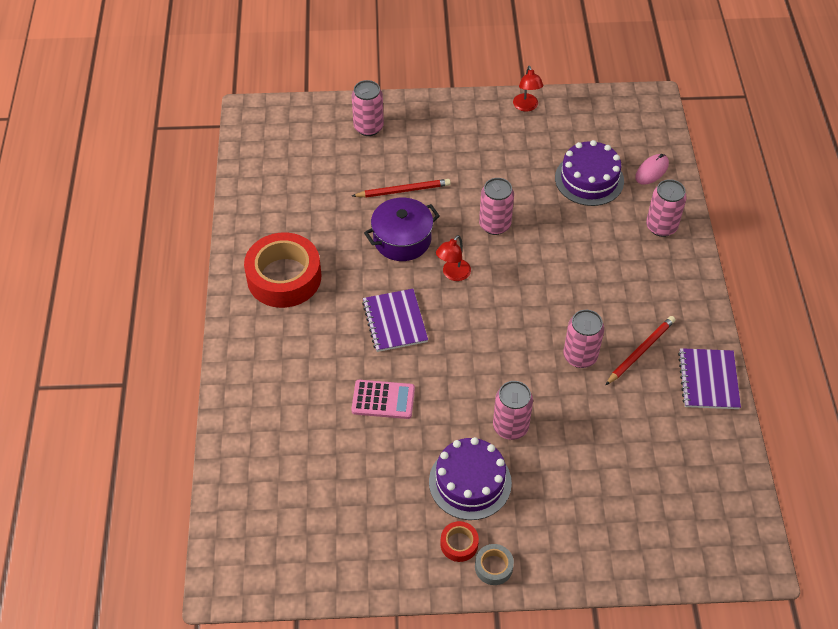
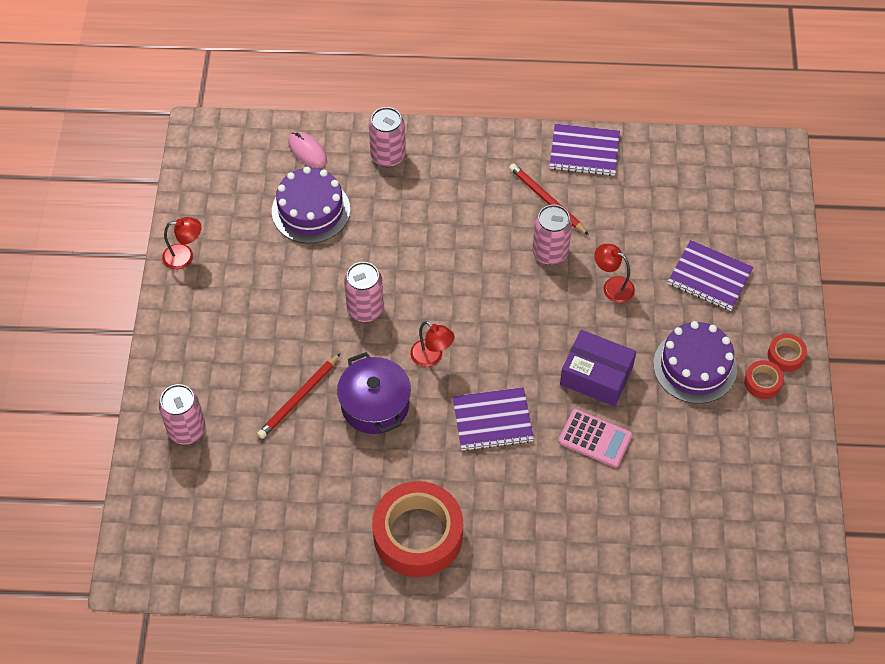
camera: 85 degrees left, 5 degrees up
pink calculator [351,380,415,419] -> pink calculator turned 105 degrees clockwise [558,409,633,468]
red pencil [352,179,451,198] -> red pencil turned 135 degrees counterclockwise [257,353,341,439]
grey tape [475,544,514,585] -> red tape [768,334,807,372]
pink can [493,381,533,440] -> none
none -> purple box [560,330,636,406]
none -> red lamp [594,244,635,303]
none -> purple notebook [668,240,754,311]

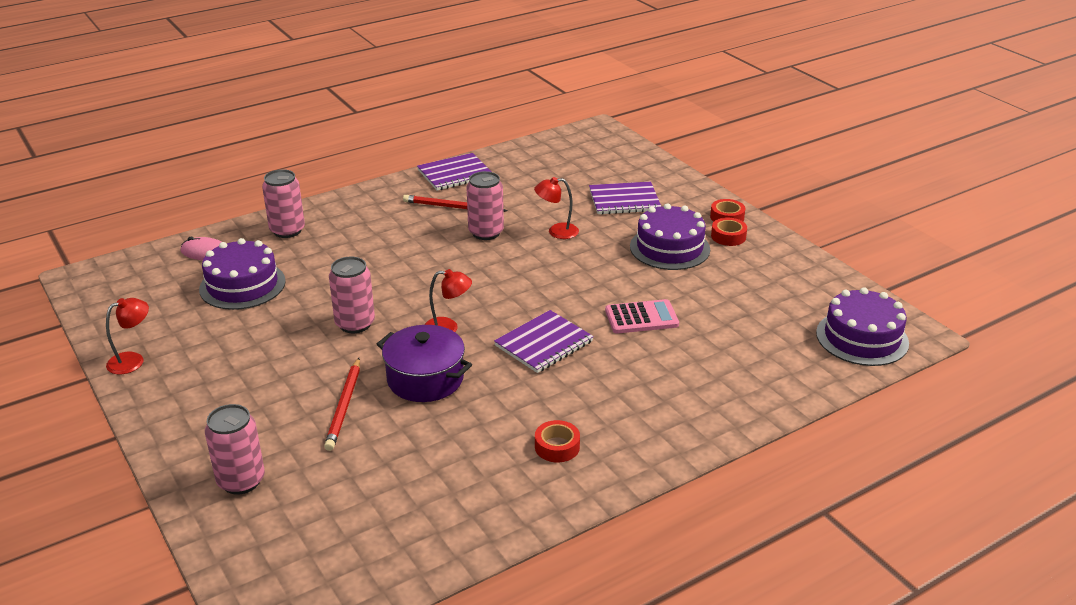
camera: 35 degrees left, 25 degrees down
red tape [372,481,463,577] -> red tape [535,420,580,462], size x0.44
purple box [560,330,636,406] -> none
none -> purple cake [816,287,909,366]

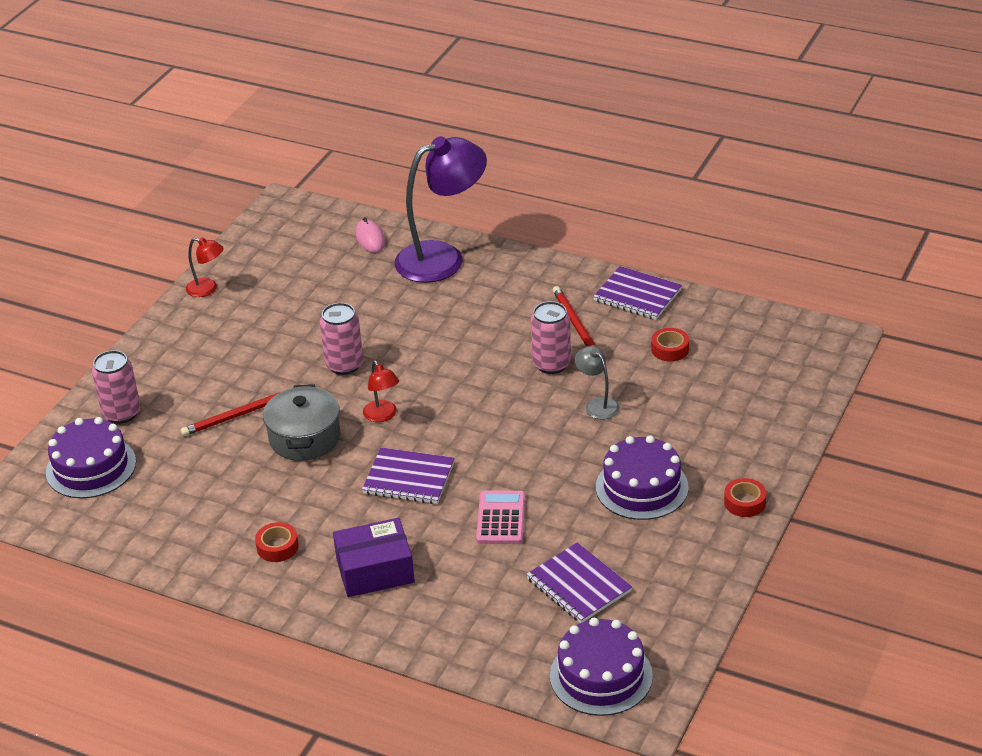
camera: 60 degrees right, 5 degrees up
purple cake [199,238,286,310] -> purple cake moved to [46,417,136,498]
pink can [262,169,305,238] -> purple lamp [395,136,487,283]
purple pot [377,325,472,402] -> grey pot [263,384,341,461]
red lamp [534,177,579,239] -> grey lamp [575,346,620,419]
purple notebook [589,182,662,215] -> purple notebook moved to [526,542,632,623]
pink calculator [605,299,679,334] -> pink calculator turned 135 degrees counterclockwise [476,491,525,544]
red tape [711,218,747,246] -> red tape moved to [651,328,689,361]
none -> purple box [333,518,415,597]

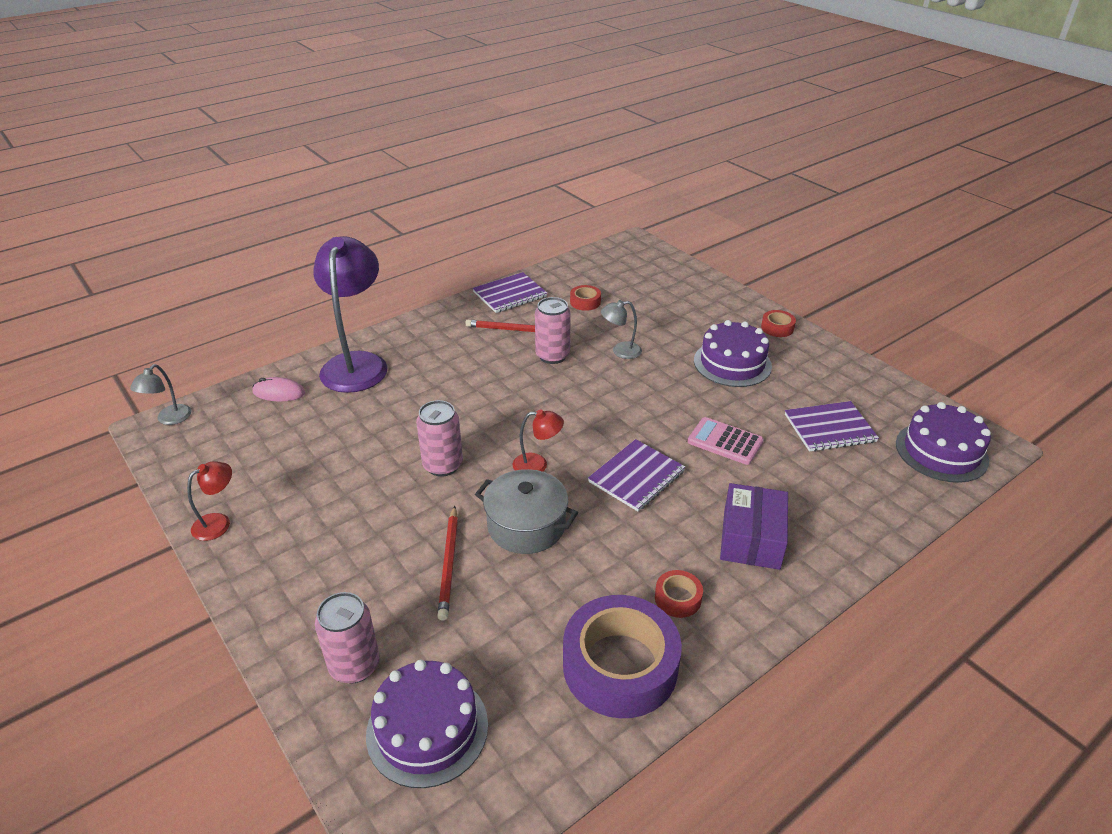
camera: 65 degrees left, 0 degrees up
none -> grey lamp [130,364,191,425]
none -> purple tape [563,595,682,718]

